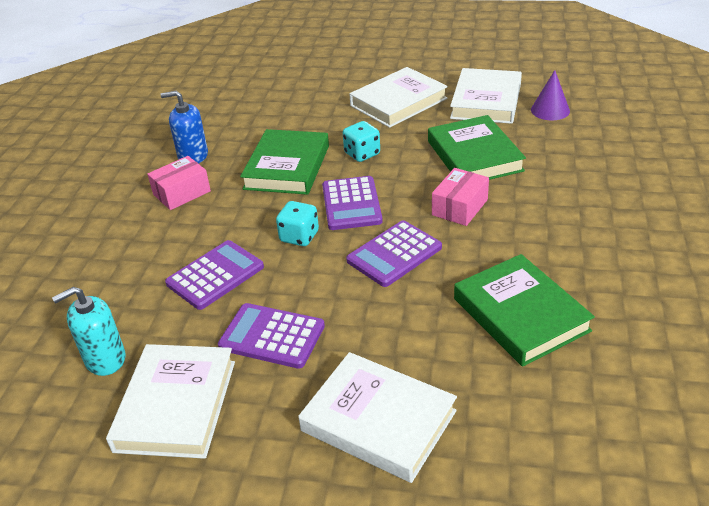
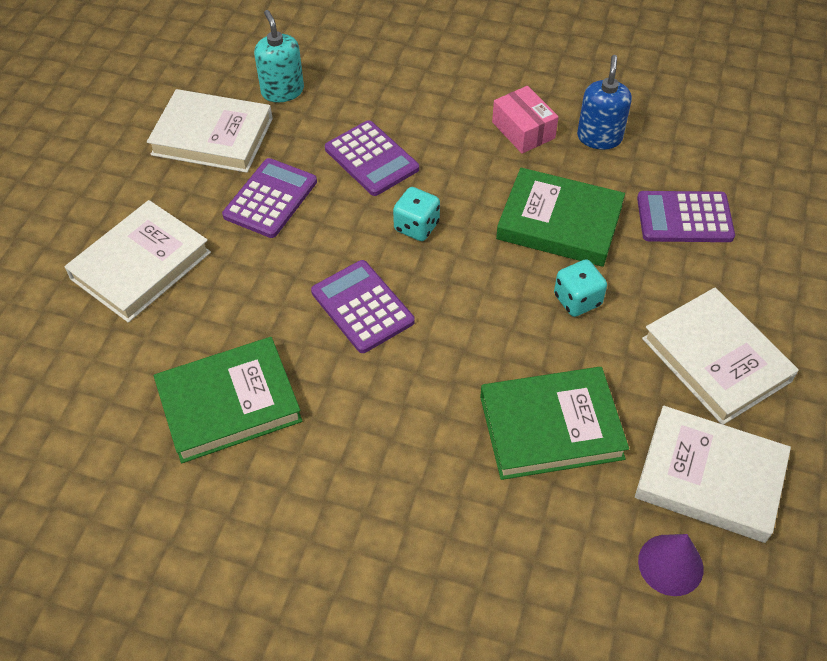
camera: 95 degrees right, 15 degrees up
purple calculator [322,176,383,230] -> purple calculator moved to [637,191,735,242]
pink box [432,168,489,226] -> none

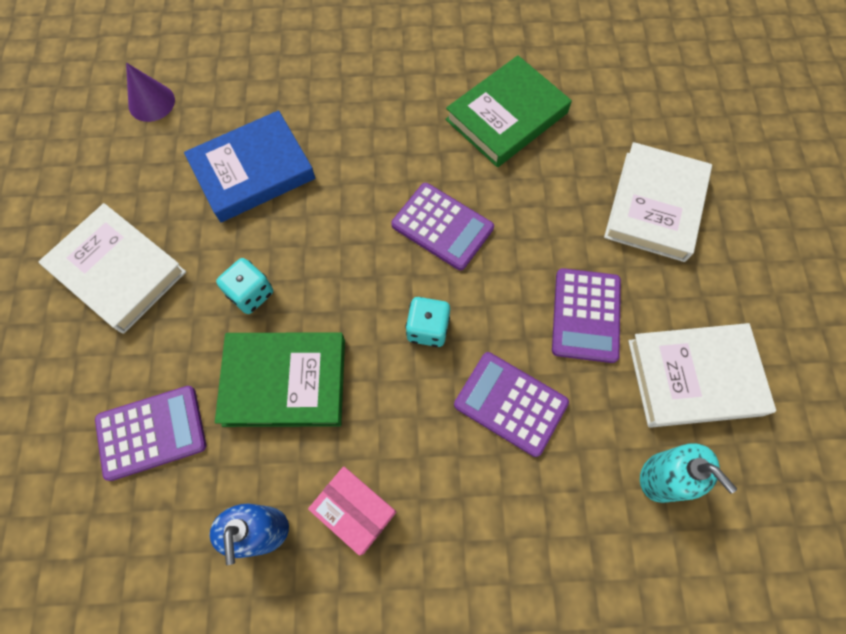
camera: 160 degrees right, 15 degrees up
green book [480,367,629,480] -> blue book [184,110,315,222]
white book [635,406,791,543] -> none

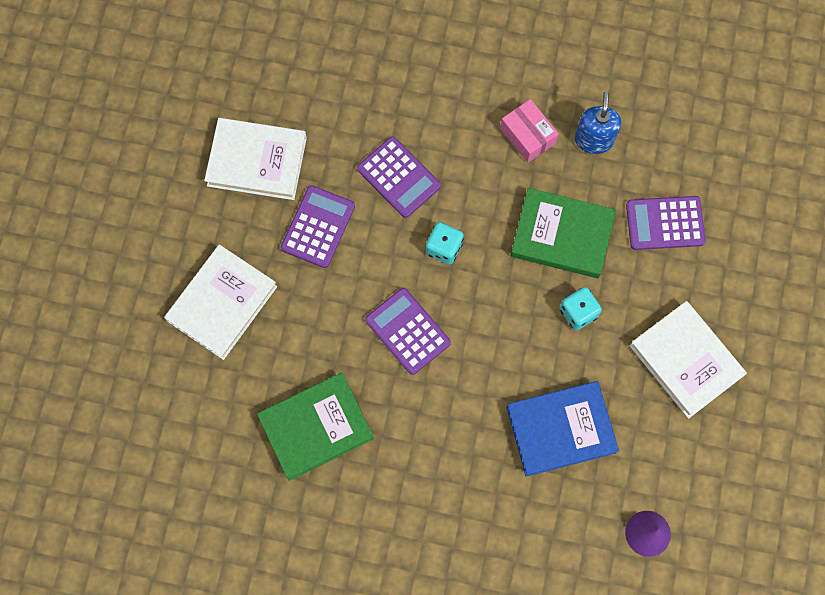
camera: 165 degrees left, 5 degrees up
turquoise soap dispenser [640,443,737,503] -> none

